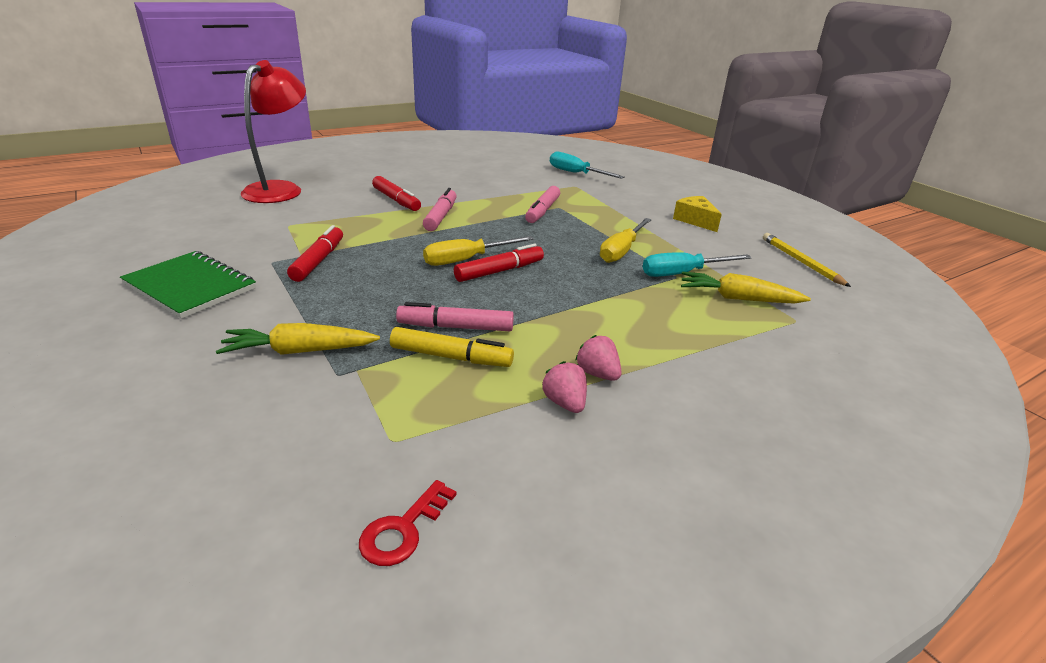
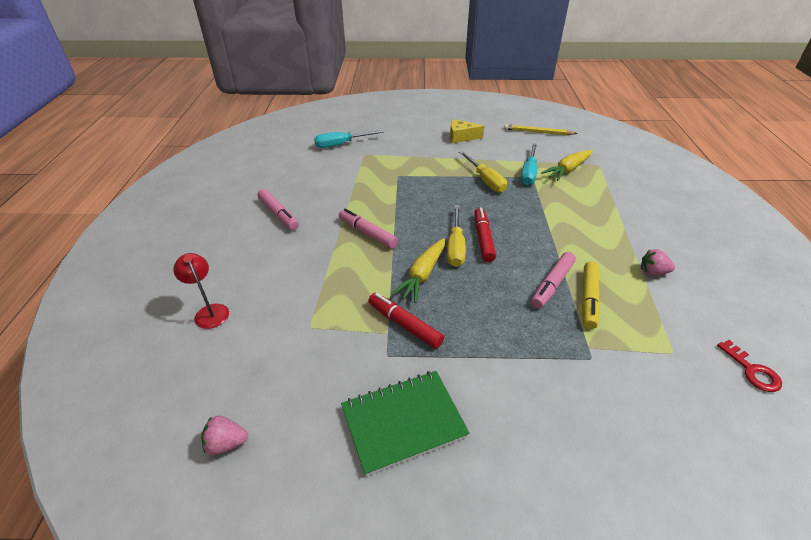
camera: 55 degrees left, 10 degrees up
yellow carrot [216,323,380,355] -> yellow carrot moved to [392,238,445,303]
red lamp [241,60,306,203] -> red lamp [173,253,229,329], size x0.52
red marker [372,176,421,211] -> none
yellow marker [390,327,514,367] -> yellow marker turned 150 degrees clockwise [582,261,600,329]
pink marker [525,186,560,223] -> pink marker moved to [257,189,299,230]
pink strawberry [575,335,622,381] -> pink strawberry moved to [201,416,248,455]

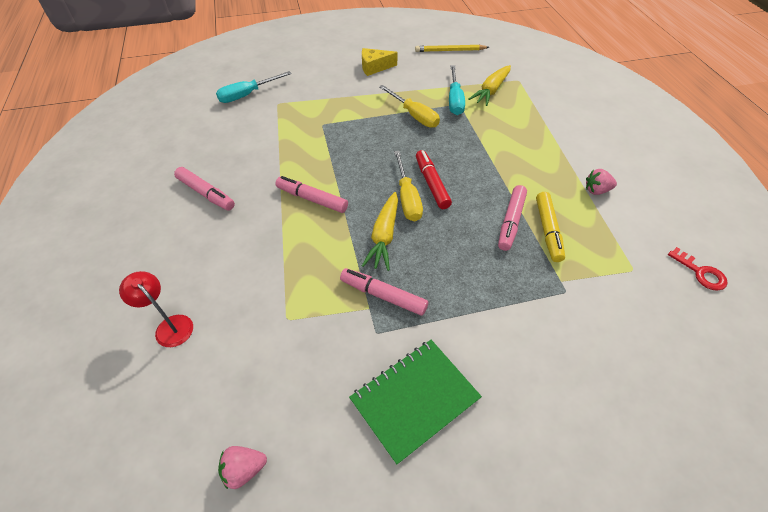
camera: 15 degrees left, 10 degrees up
red marker [368,293,444,349] -> pink marker [340,268,428,316]

